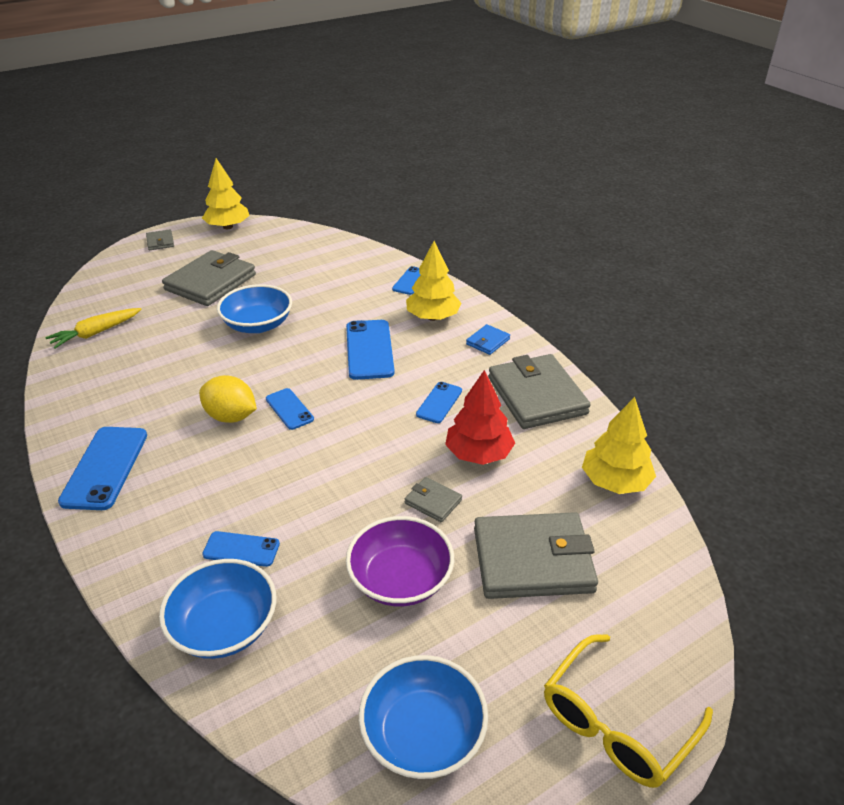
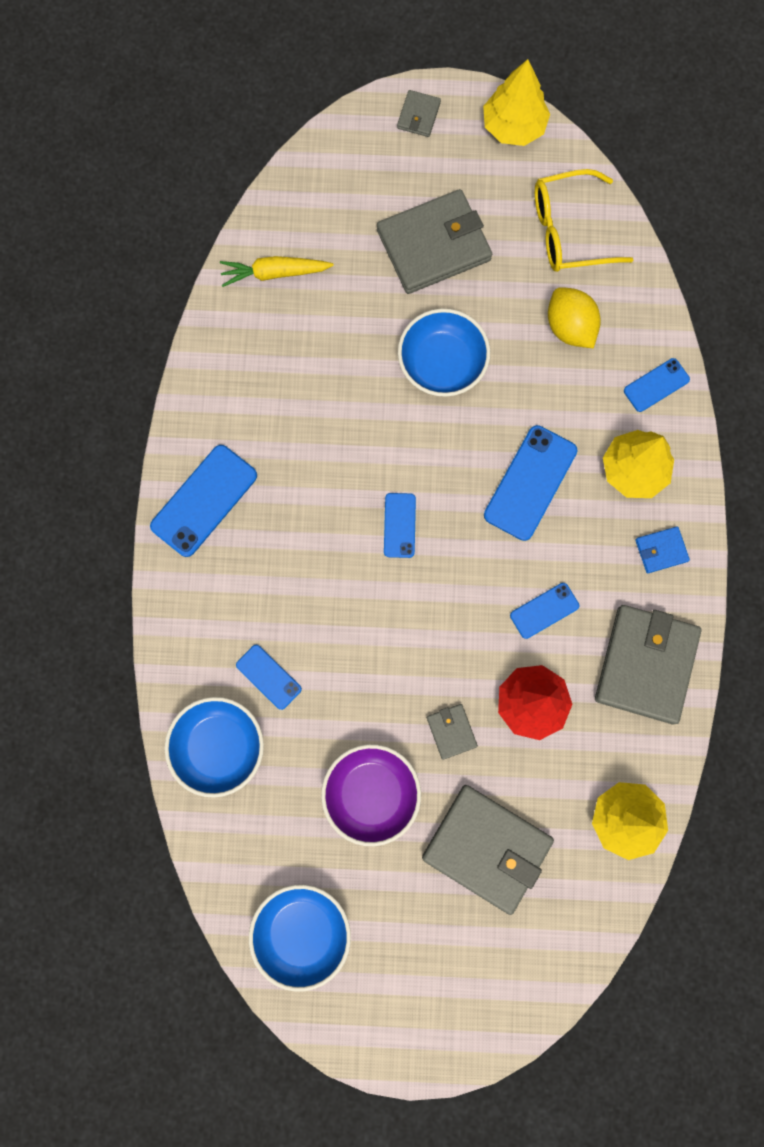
camera: 35 degrees right, 40 degrees up
yellow lemon [199,375,257,423] -> yellow lemon moved to [548,287,601,348]
yellow glasses [544,634,713,788] -> yellow glasses moved to [535,169,633,272]

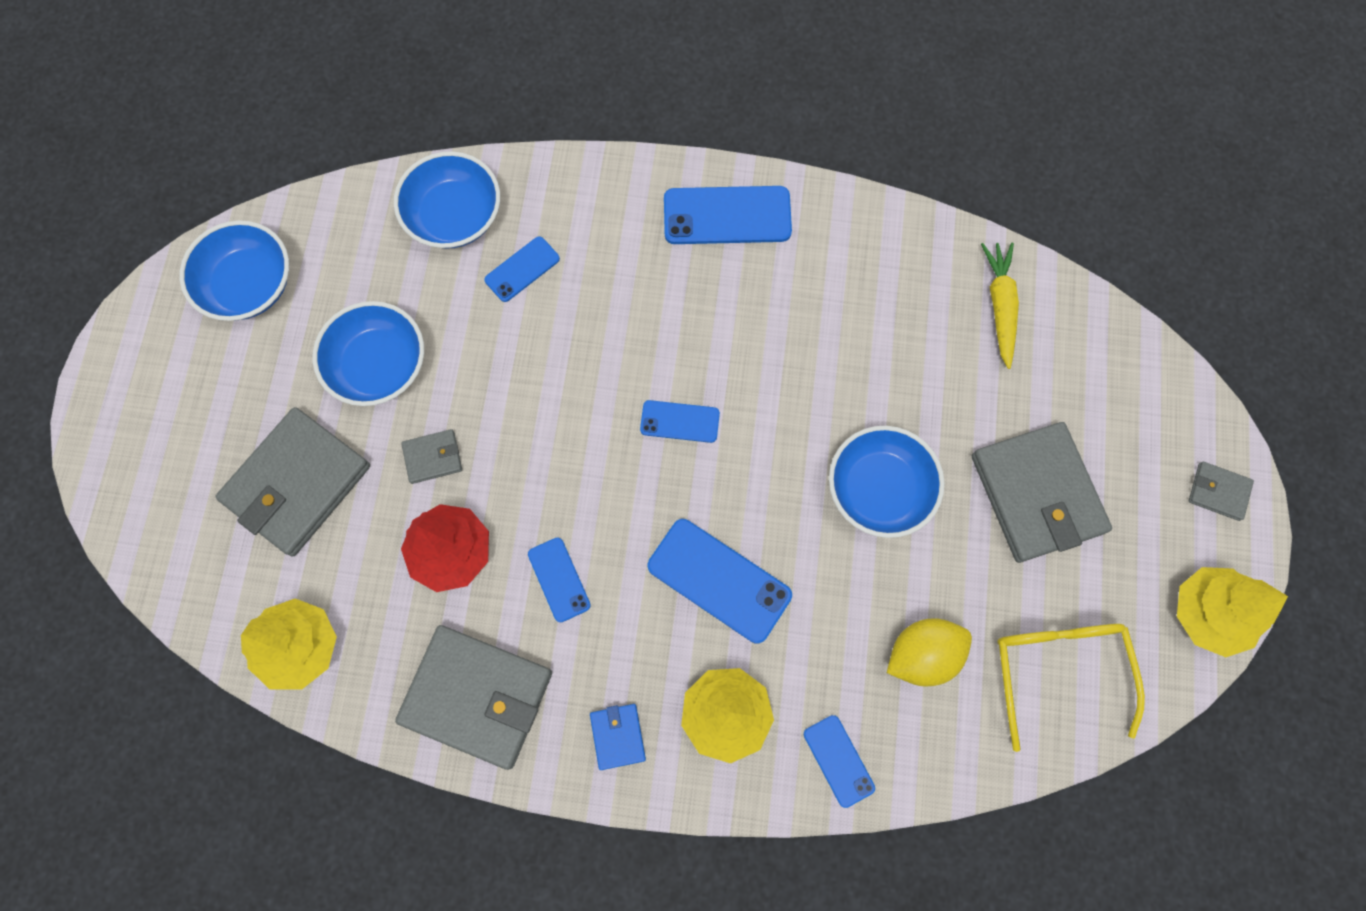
camera: 95 degrees right, 5 degrees down
blue phone [150,445,257,557] -> blue phone turned 45 degrees counterclockwise [664,186,792,244]
purple bowl [321,744,421,846] -> blue bowl [313,301,424,406]

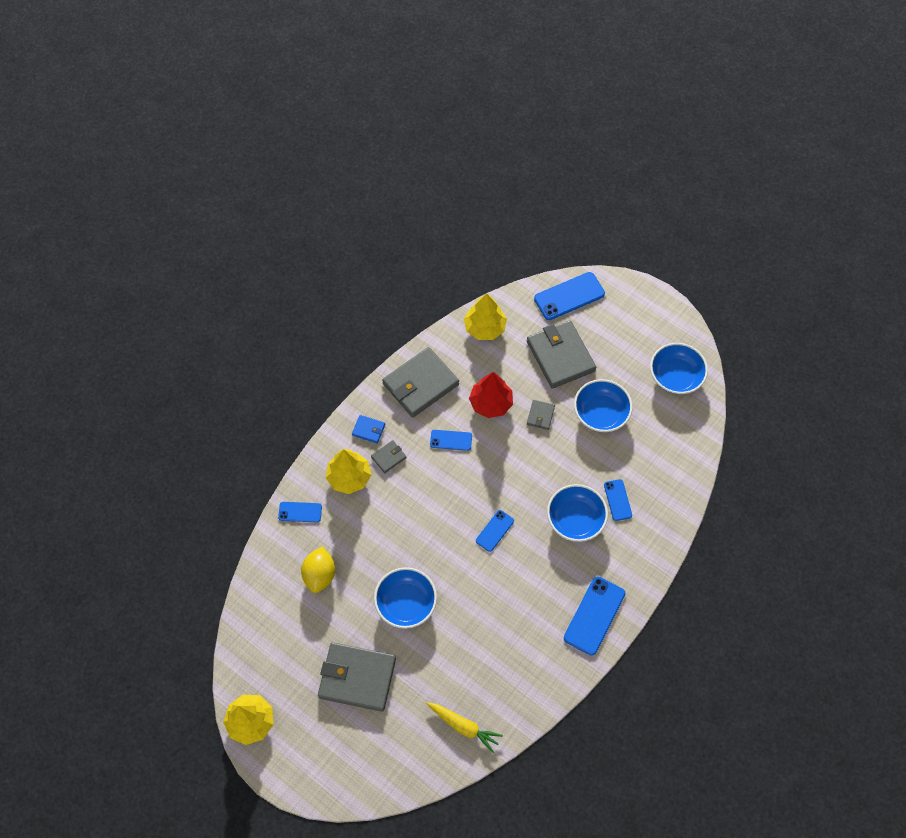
camera: 120 degrees right, 10 degrees down
blue bowl [394,151,500,249] -> blue bowl moved to [547,484,608,542]
blue phone [648,519,792,643] -> blue phone moved to [534,272,605,320]
yellow glasses [997,624,1145,752] -> none
grey wallet [1189,462,1254,521] -> grey wallet moved to [371,440,407,473]

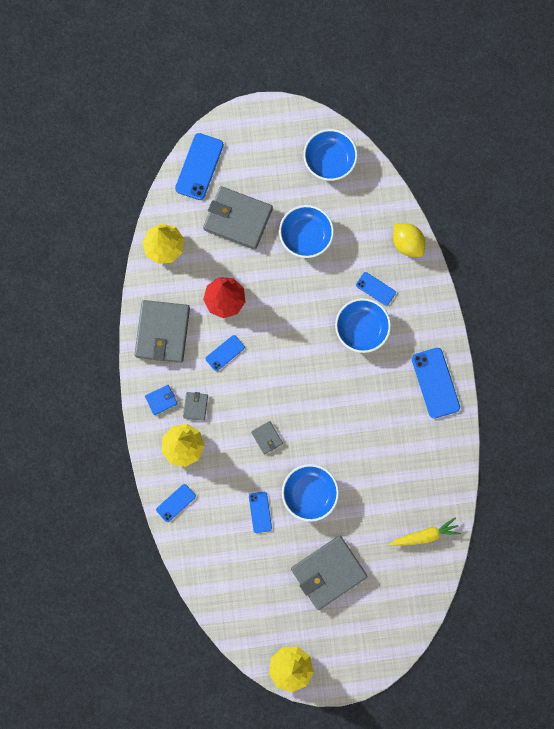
camera: 45 degrees left, 15 degrees up
yellow lemon [301,546,335,593] -> yellow lemon moved to [393,223,425,257]
blue phone [476,510,514,552] -> blue phone moved to [249,492,272,533]
grey wallet [527,400,555,430] -> grey wallet moved to [251,421,283,454]

